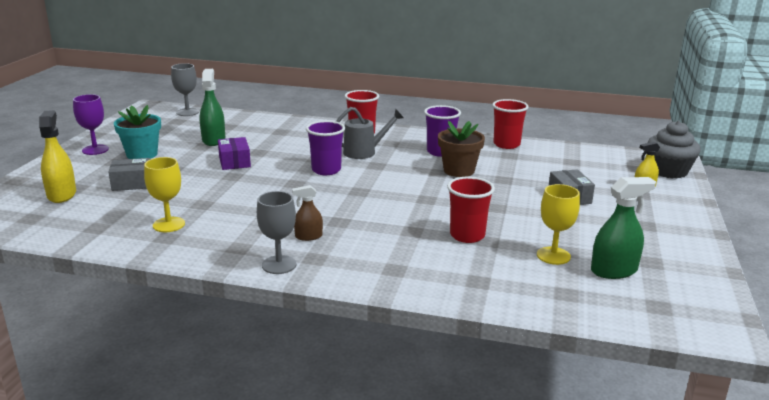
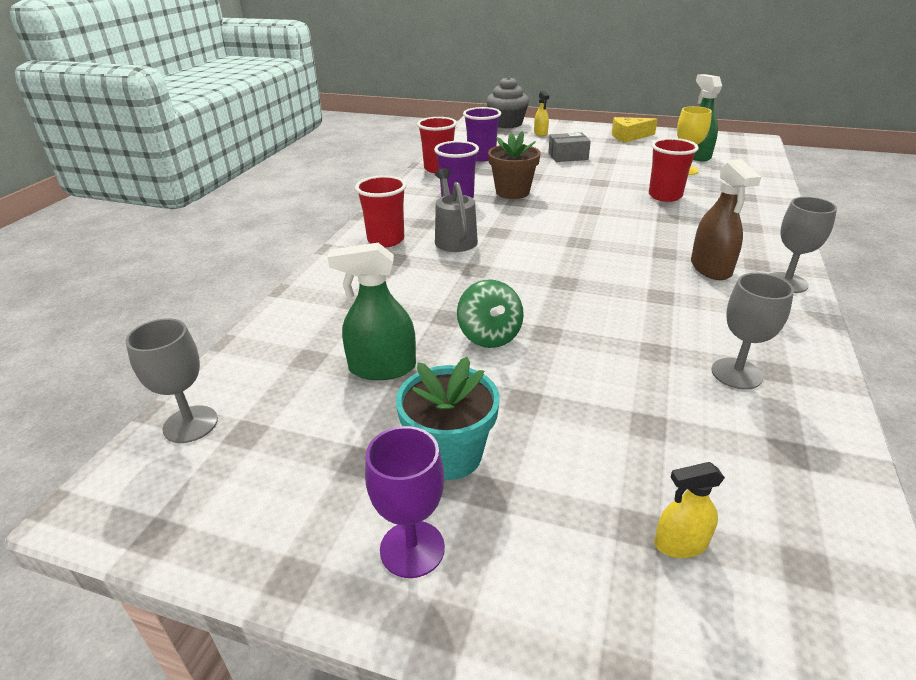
camera: 85 degrees left, 10 degrees up
yellow spray bottle [39,110,76,203] -> yellow spray bottle [654,462,725,558], size x0.59
grey box [108,158,151,191] -> none
yellow goblet [144,157,185,232] -> grey goblet [712,273,794,390]
purple box [218,137,251,170] -> green spinning top [457,279,524,348]
brown spray bottle [292,185,323,241] -> brown spray bottle [691,159,761,280], size x1.69
purple cup [306,121,345,175] -> purple cup moved to [463,107,501,162]
none -> yellow cheese [612,117,658,143]

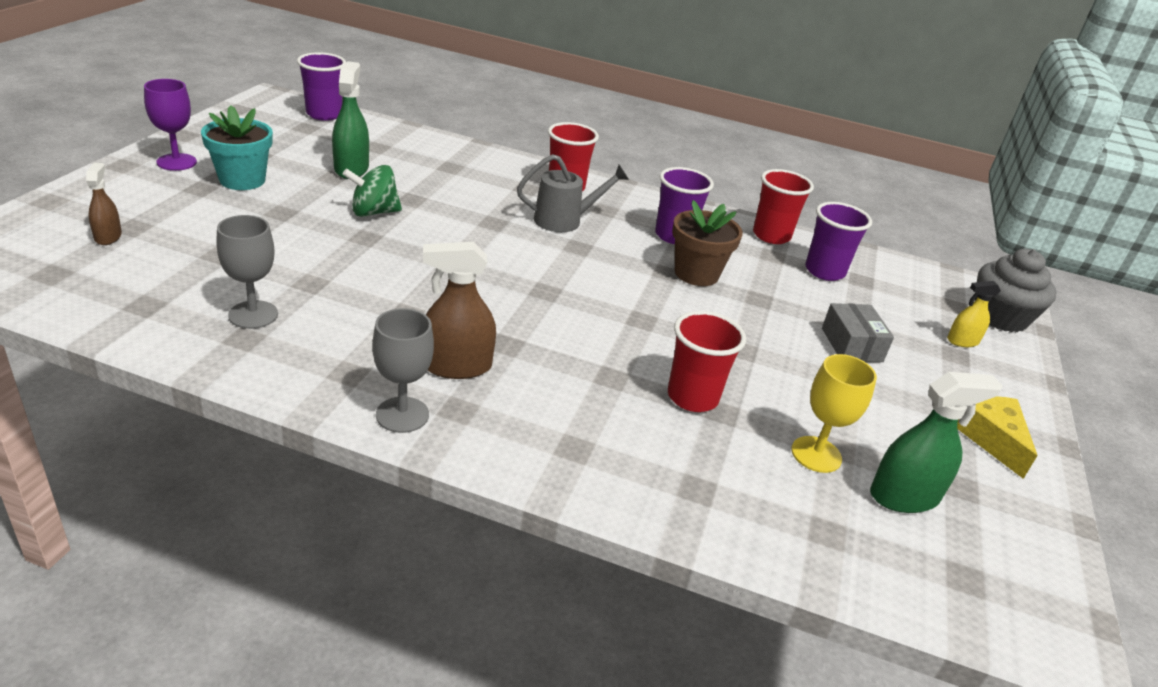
camera: 85 degrees right, 0 degrees up
grey goblet [126,319,218,443] -> purple cup [297,52,346,121]
yellow spray bottle [654,462,725,558] -> brown spray bottle [86,163,122,245]

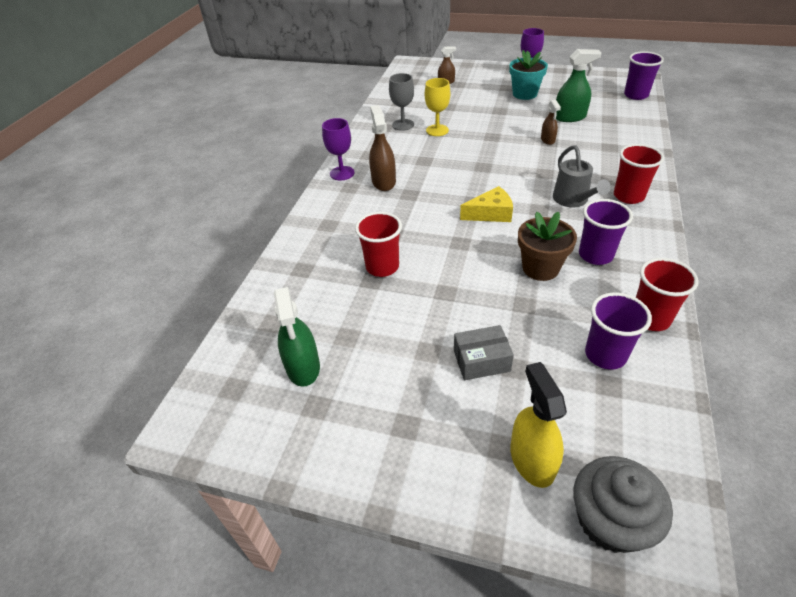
camera: 95 degrees right, 10 degrees up
green spinning top [343,165,402,217] -> none
grey goblet [372,308,434,433] -> purple goblet [322,118,355,181]
yellow goblet [791,354,877,473] -> yellow goblet moved to [425,78,450,136]
yellow spray bottle [947,281,1001,347] -> yellow spray bottle [510,362,567,488], size x1.69
yellow cheese [957,396,1038,479] -> yellow cheese moved to [460,186,513,222]
none -> brown spray bottle [541,100,561,145]

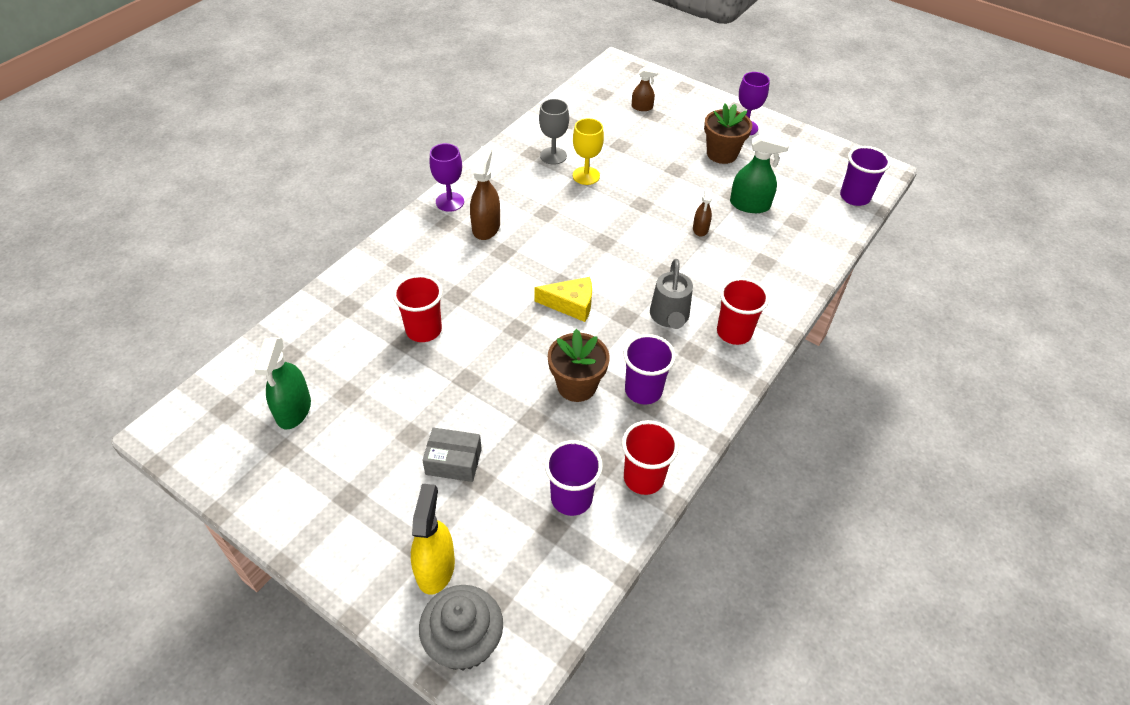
camera: 15 degrees right, 5 degrees up
turquoise flower pot [509,50,548,100] -> brown flower pot [704,103,752,164]

